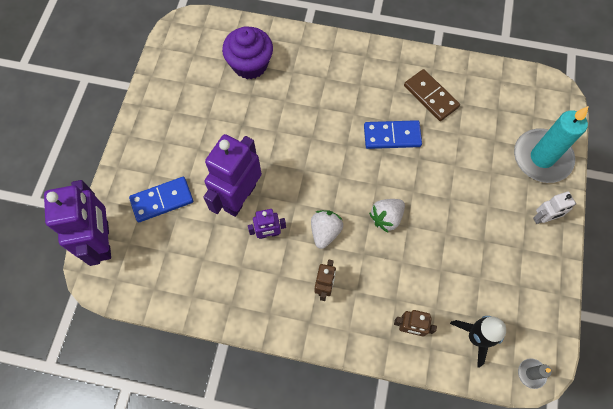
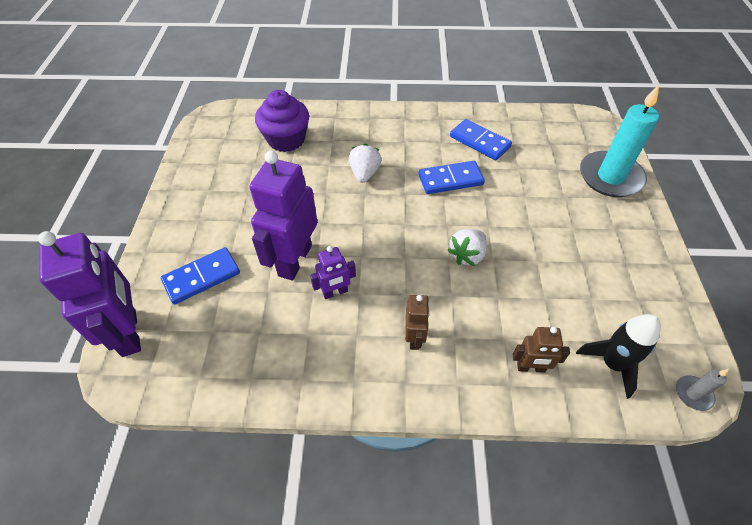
camera: 10 degrees left, 15 degrees down
white strawberry [311,210,343,249] -> white strawberry moved to [349,144,381,183]
brown domino [404,69,460,121] -> blue domino [450,119,512,160]
white robot [533,192,576,224] -> none

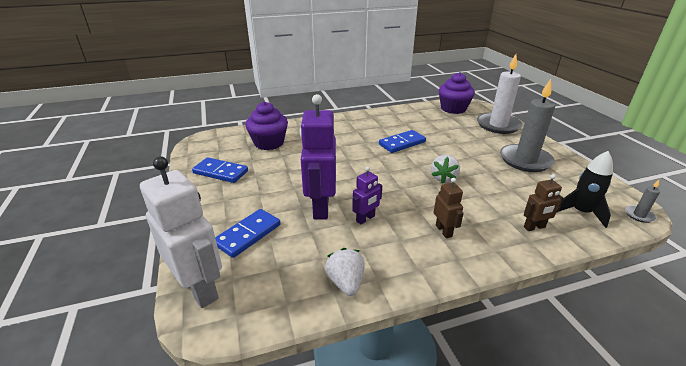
camera: 20 degrees left, 20 degrees down
purple robot [38,231,141,357] -> white robot [140,156,222,308]
white strawberry [349,144,381,183] -> white strawberry moved to [325,248,364,296]
blue domino [450,119,512,160] -> blue domino moved to [192,157,248,183]
turquoise candle [580,85,659,197] -> white candle [477,54,522,134]
none -> purple cupcake [439,72,475,114]
none -> grey candle [500,79,555,172]

